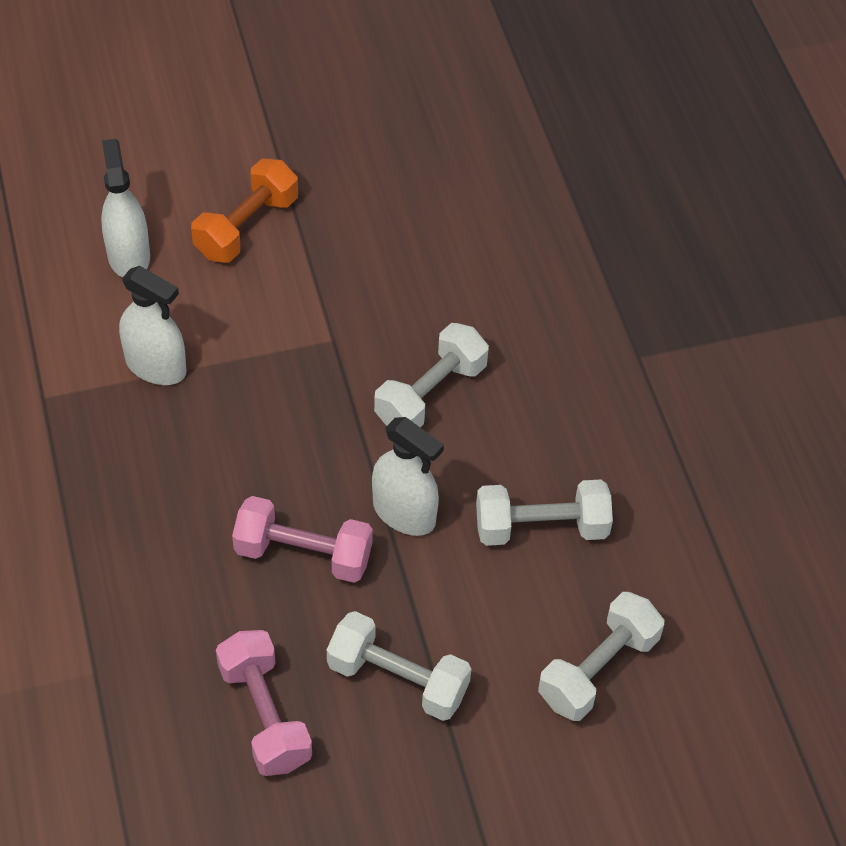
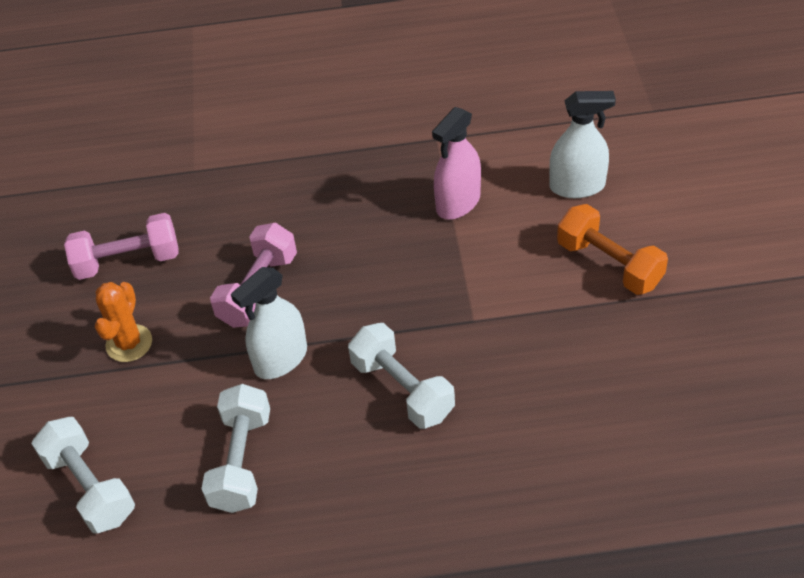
camera: 105 degrees right, 5 degrees down
white spray bottle [119,266,186,385] -> pink spray bottle [432,107,481,220]
white dumbbell [327,611,471,721] -> orange cactus [95,282,152,362]

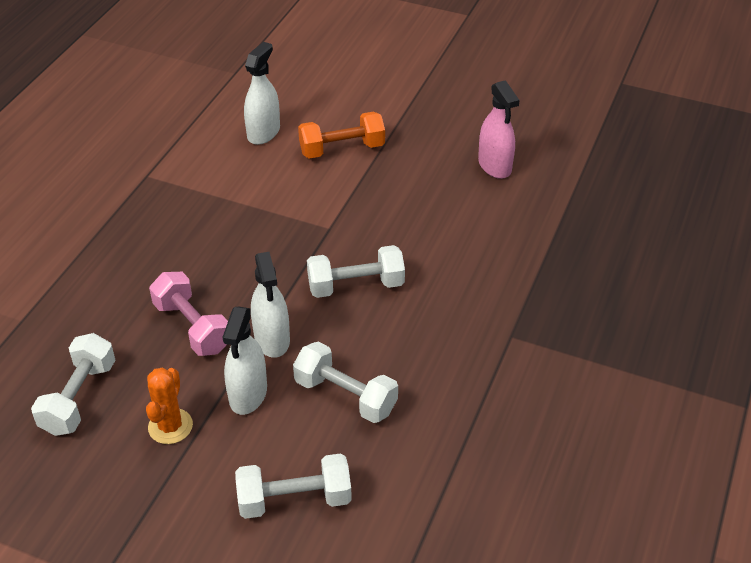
camera: 65 degrees left, 5 degrees down
pink dumbbell [64,213,178,280] -> white dumbbell [31,333,116,436]
orange cactus [95,282,152,362] -> orange cactus turned 60 degrees clockwise [146,368,193,444]
pink spray bottle [432,107,481,220] -> pink spray bottle moved to [478,80,519,179]
none -> white spray bottle [222,307,267,415]

